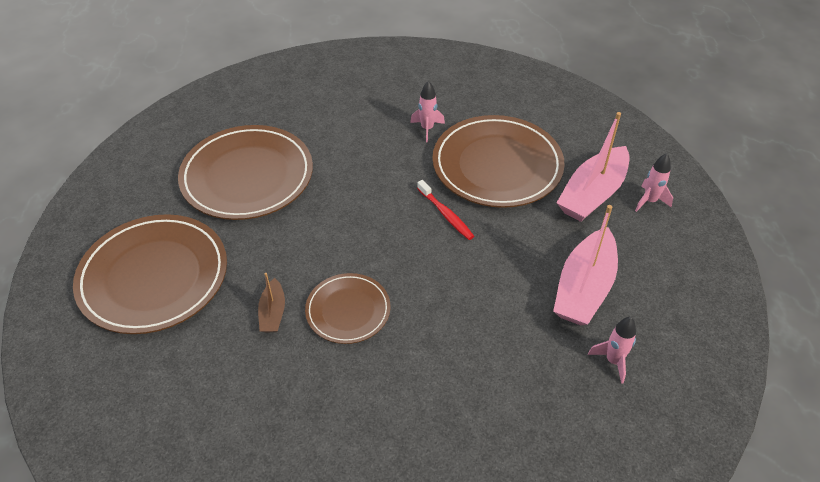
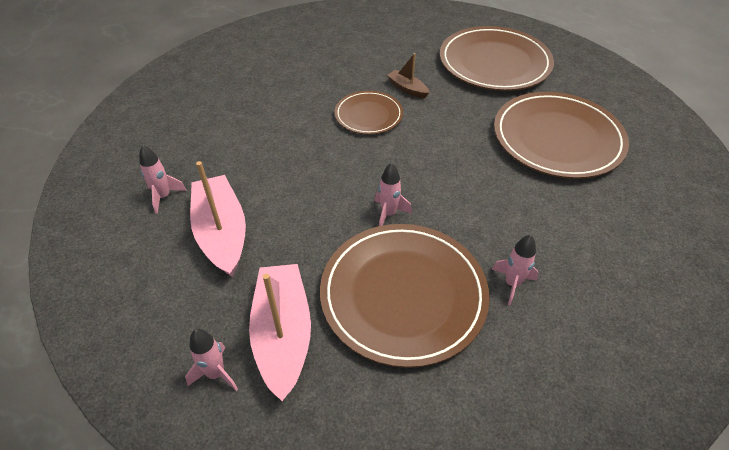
camera: 135 degrees right, 0 degrees up
red toothbrush [417,180,474,240] -> pink rocket [375,163,412,226]

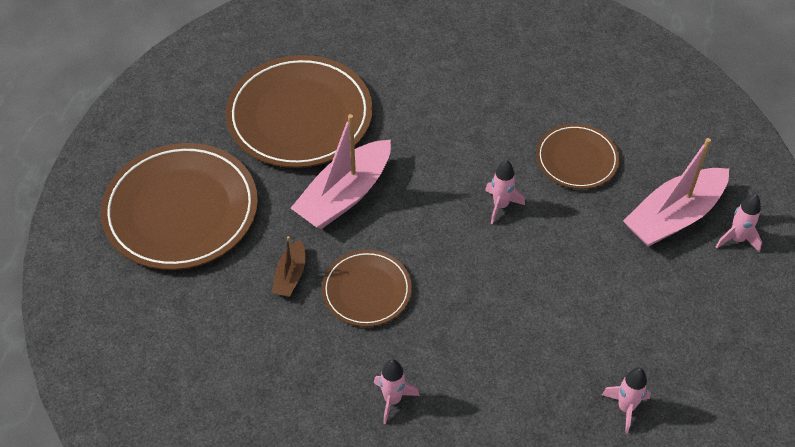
camera: 120 degrees left, 5 degrees up
pink boat [190,161,246,277] -> pink boat moved to [291,114,391,229]
brown plate [320,224,490,368] -> brown plate [536,124,620,189], size x0.55
pink rocket [491,235,539,305] -> pink rocket moved to [374,359,420,424]

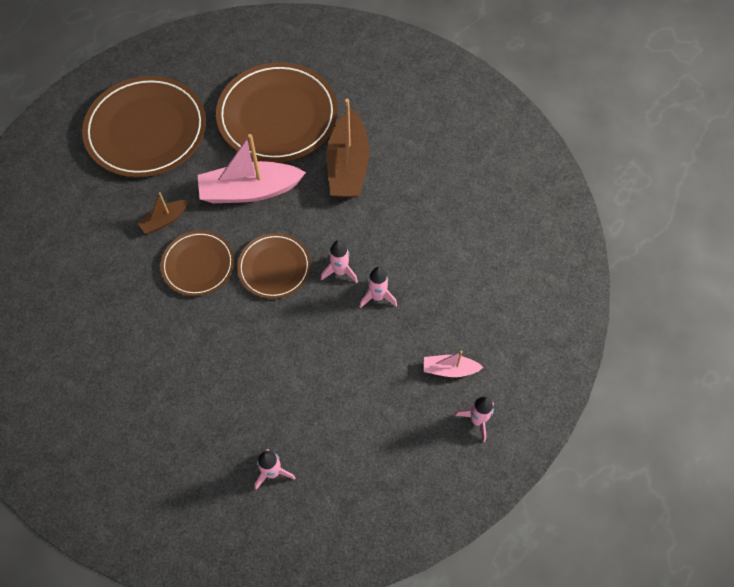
camera: 40 degrees right, 10 degrees up
pink rocket [374,359,420,424] -> pink rocket moved to [359,267,397,308]
brown plate [536,124,620,189] -> brown plate moved to [237,233,311,299]
pink boat [623,138,729,247] -> pink boat [424,351,484,377], size x0.50
none -> brown boat [327,99,370,198]

